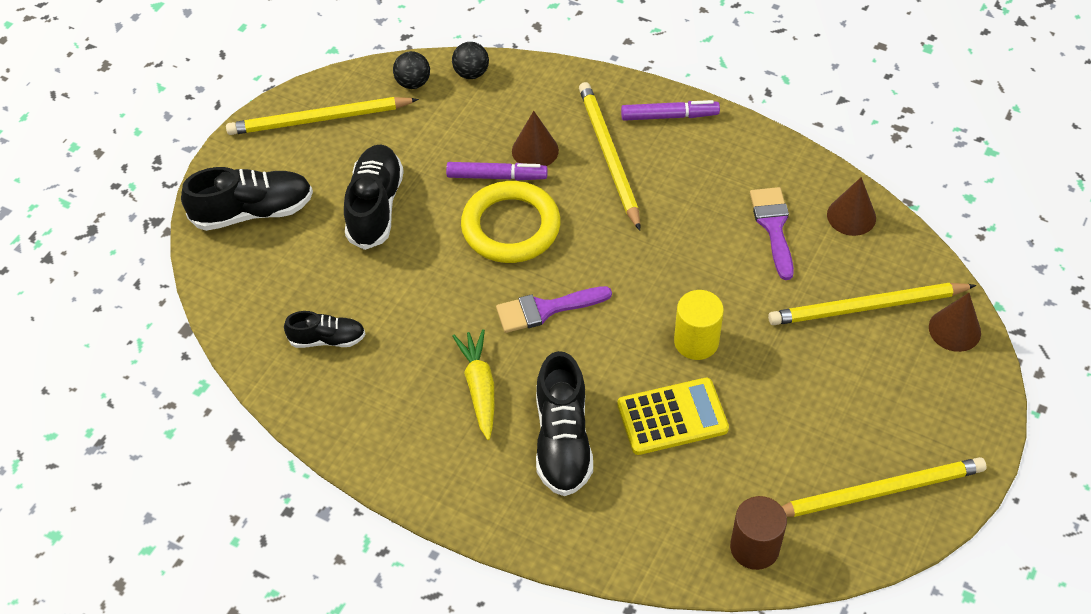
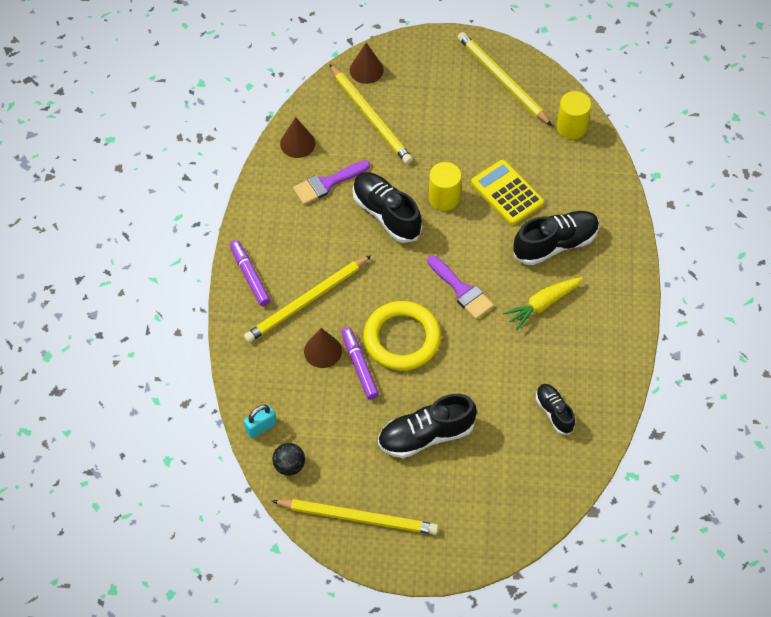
camera: 115 degrees left, 5 degrees up
black shoe [181,167,313,231] -> black shoe moved to [353,172,422,243]
yellow pencil [226,97,419,135] -> yellow pencil turned 45 degrees counterclockwise [272,499,438,535]
black ball [452,42,489,79] -> turquoise padlock [244,405,277,439]
brown cylinder [730,496,787,570] -> yellow cylinder [557,91,591,139]

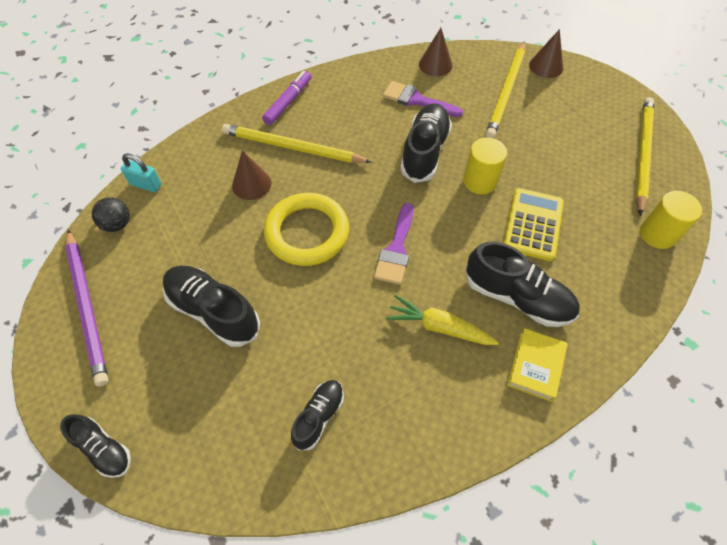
camera: 55 degrees right, 0 degrees up
yellow pencil [272,499,438,535] -> purple pencil [65,230,109,386]
purple marker [341,327,379,400] -> none
none -> black shoe [60,414,131,478]
none -> yellow book [507,328,568,402]

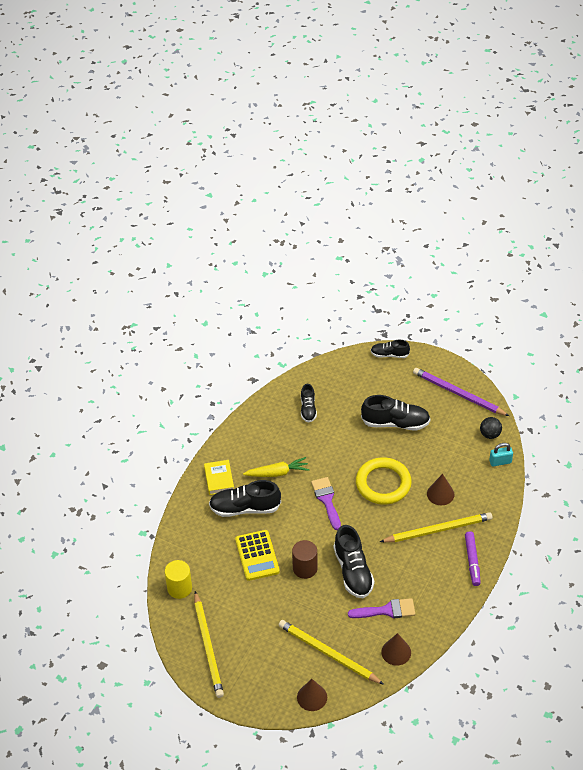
camera: 150 degrees right, 10 degrees down
yellow cylinder [463,137,507,194] -> brown cylinder [292,540,318,579]
yellow pencil [486,41,525,138] -> yellow pencil turned 45 degrees counterclockwise [279,620,384,685]

